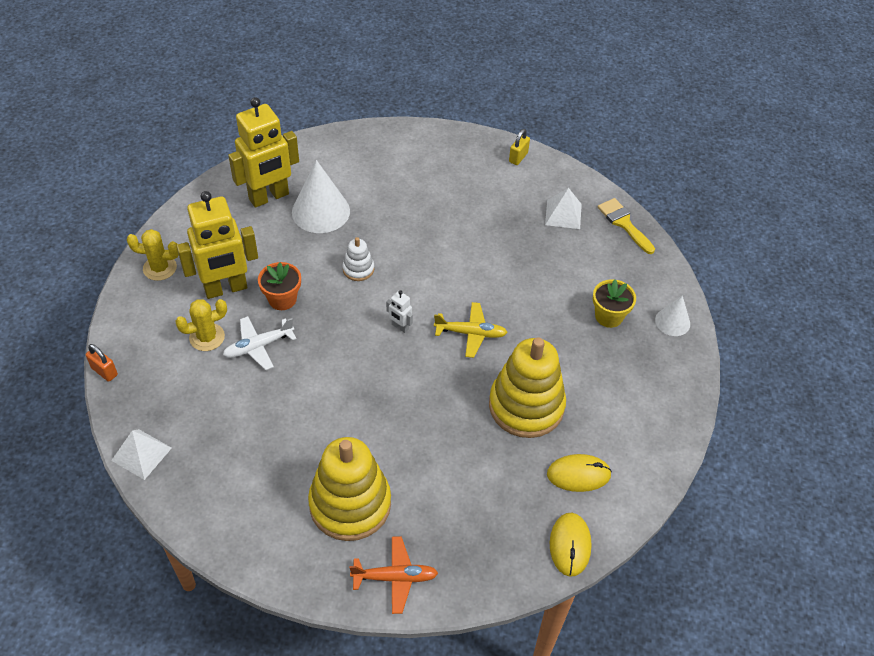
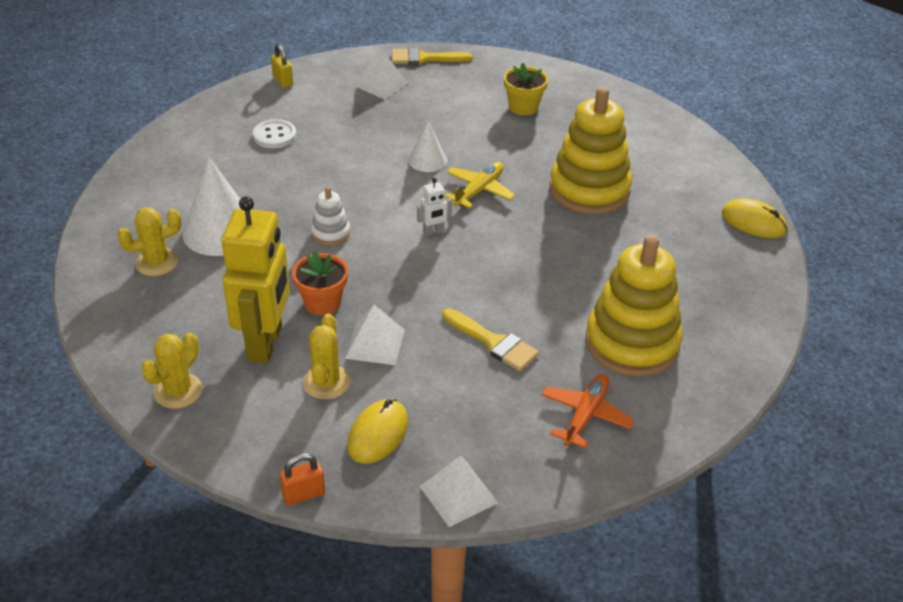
camera: 60 degrees left, 10 degrees down
white plane [223,316,296,370] -> white pyramid [345,305,405,365]
yellow robot [228,97,299,208] -> yellow cactus [117,207,181,276]
orange plane [349,536,438,614] -> orange plane moved to [541,374,635,449]
yellow mouse [547,454,612,492] -> yellow mouse moved to [347,399,408,464]
white cone [655,295,690,336] -> white cone moved to [408,121,447,172]
none -> white button [253,119,296,148]
none -> yellow brush [442,308,539,371]

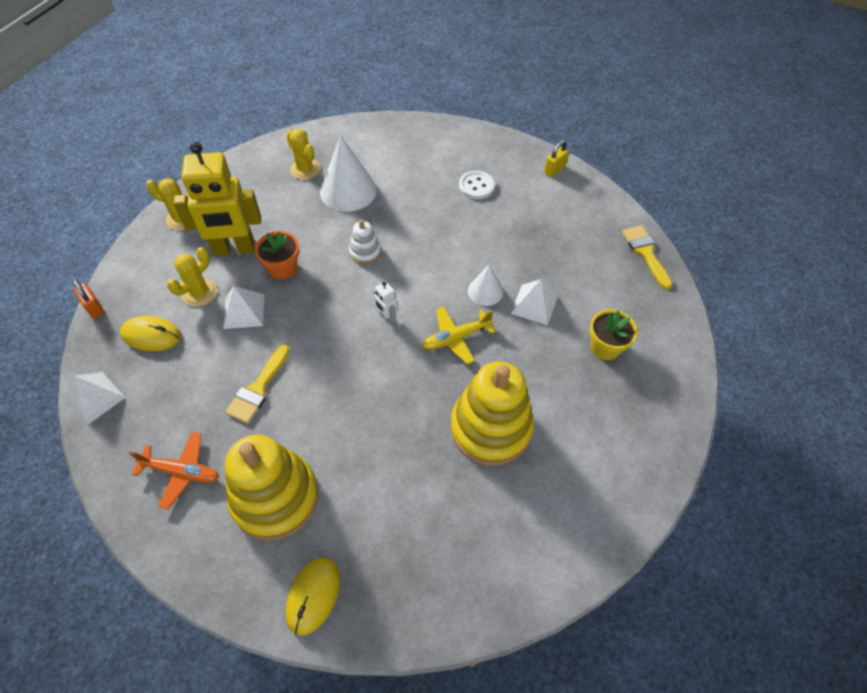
camera: 75 degrees right, 15 degrees up
yellow cactus [303,314,350,399] -> yellow cactus turned 45 degrees counterclockwise [167,247,217,307]
white pyramid [355,49,408,99] -> white pyramid moved to [510,279,558,325]
yellow plane [445,162,515,208] -> yellow plane turned 135 degrees clockwise [422,307,496,364]
yellow mouse [722,198,787,238] -> yellow mouse moved to [286,558,340,636]

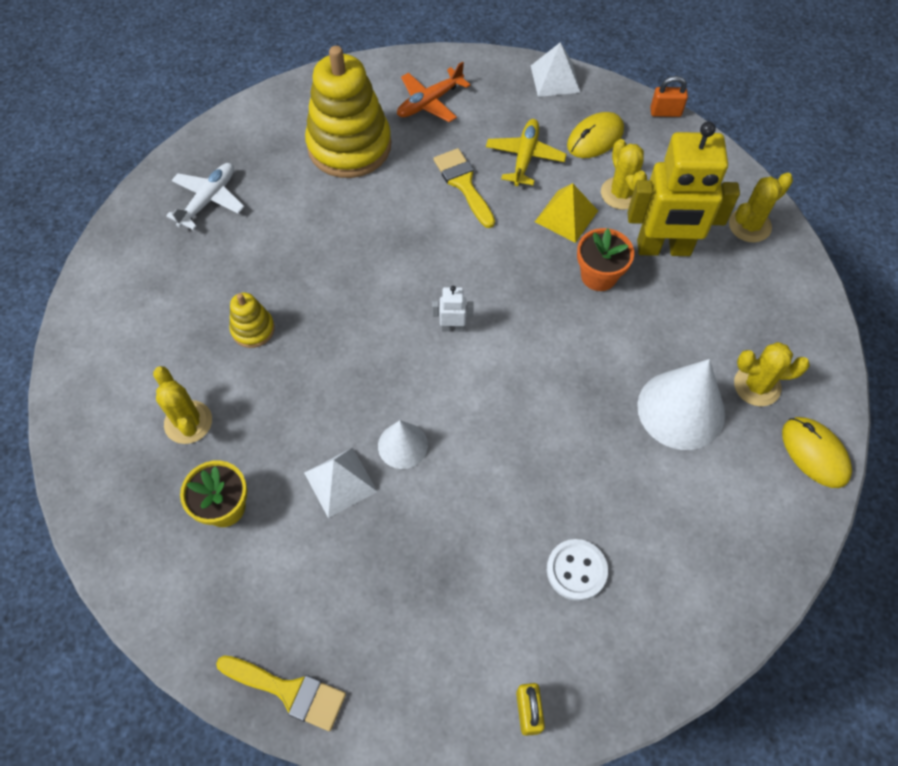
camera: 130 degrees right, 5 degrees up
yellow robot [173,142,261,256] -> yellow robot turned 120 degrees counterclockwise [627,122,740,256]
white pyramid [223,286,265,329] -> yellow pyramid [535,183,598,243]
yellow mouse [286,558,340,636] -> yellow mouse moved to [782,417,852,488]
white stacking toy [349,219,381,264] -> none
yellow plane [422,307,496,364] -> yellow plane moved to [486,119,567,186]
yellow stacking toy [451,361,534,466] -> yellow stacking toy [229,292,275,348], size x0.46
none -> yellow cactus [153,366,212,444]
none -> white plane [166,163,245,230]

